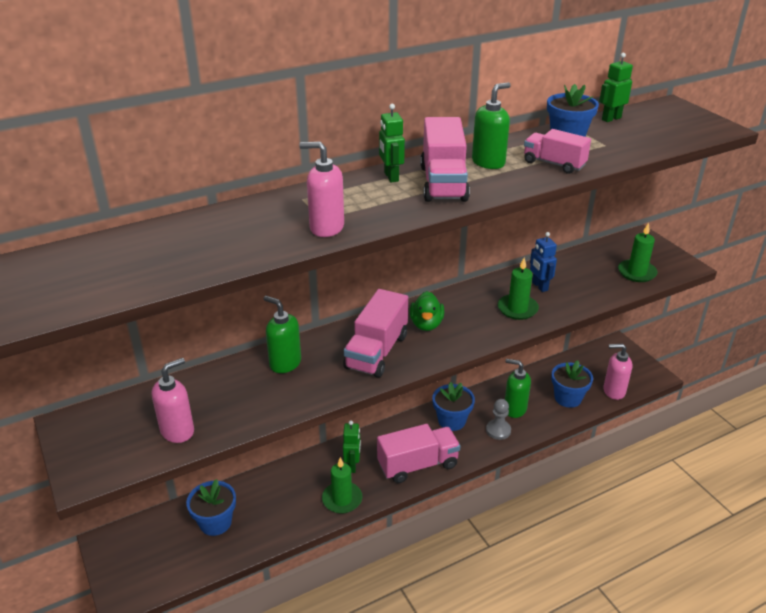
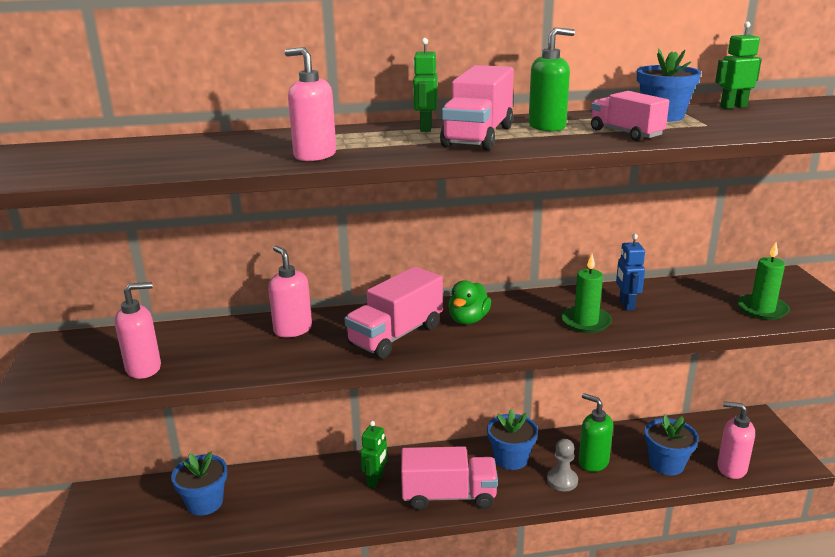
camera: 20 degrees right, 10 degrees down
green soap dispenser [263,296,301,373] -> pink soap dispenser [268,246,312,338]
green candle [322,457,362,514] -> none

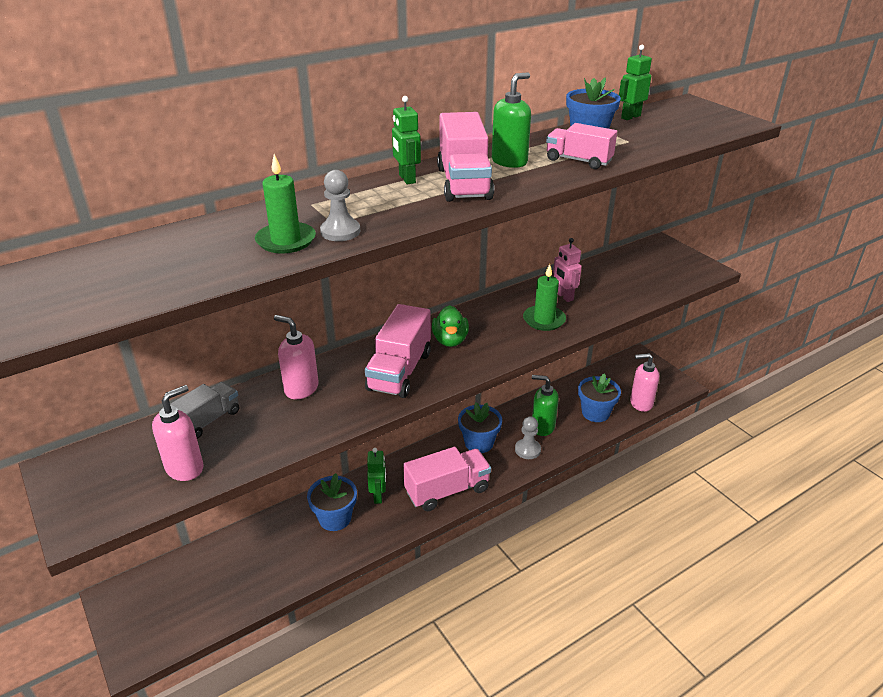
camera: 25 degrees left, 10 degrees up
blue flower pot [171,451,227,516] -> blue flower pot moved to [307,473,357,531]
pink soap dispenser [285,47,336,161] -> grey pawn [320,170,360,241]
blue robot [616,234,645,311] -> pink robot [553,238,582,302]
green candle [737,242,790,320] -> green candle moved to [255,154,316,253]
none -> grey truck [170,382,239,439]

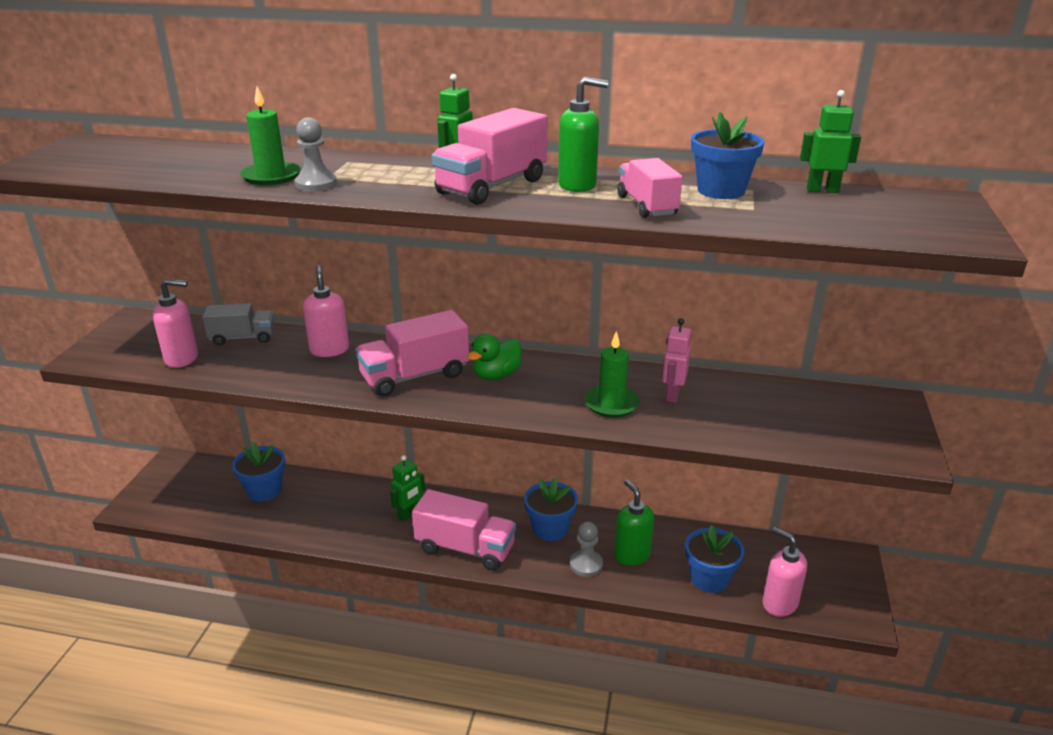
camera: 45 degrees right, 5 degrees down
blue flower pot [307,473,357,531] -> blue flower pot moved to [232,442,285,502]

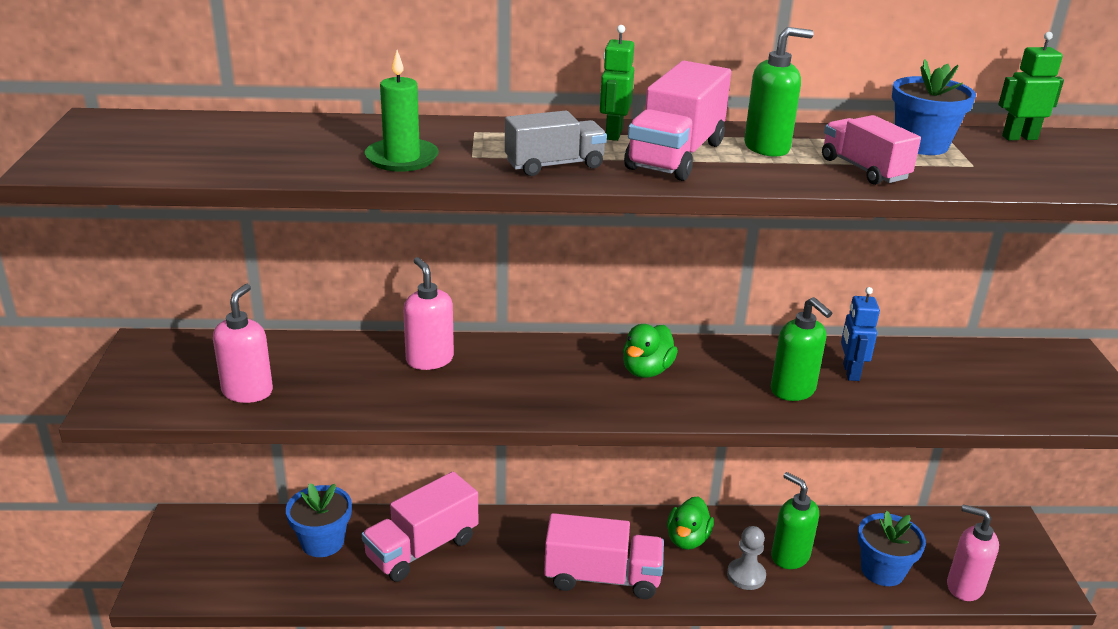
camera: 15 degrees left, 0 degrees up
pink soap dispenser [153,279,198,368] -> pink soap dispenser turned 60 degrees counterclockwise [213,284,273,403]
grey truck [202,303,275,345] -> grey truck moved to [505,111,607,176]
grey pawn [295,117,337,192] -> none
pink truck [355,310,469,396] -> pink truck moved to [362,472,478,582]
green robot [390,455,425,521] -> none
blue flower pot [524,478,578,541] -> green duck [667,496,714,550]
green candle [585,331,640,418] -> green soap dispenser [771,297,832,401]
pink robot [662,318,691,403] -> blue robot [841,287,880,381]

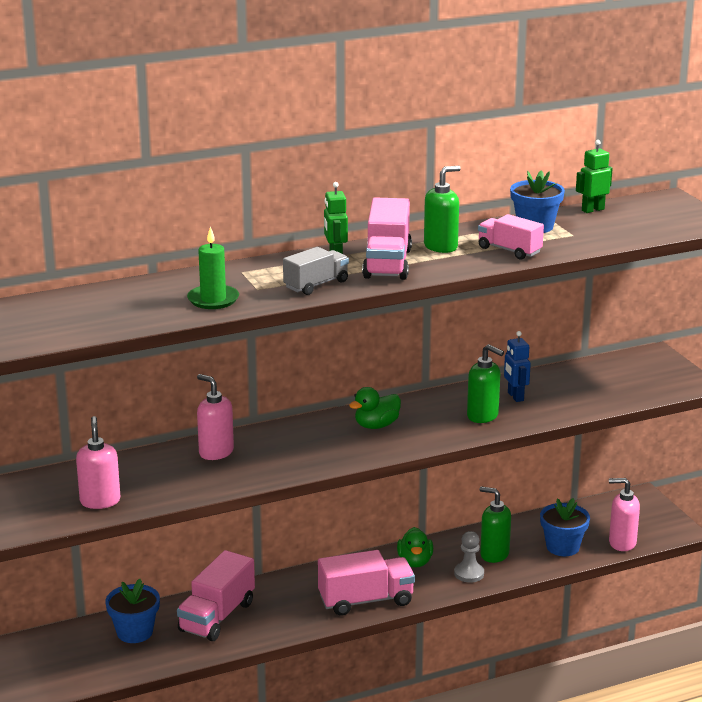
camera: 20 degrees left, 5 degrees down
green duck [623,324,678,378] -> green duck turned 45 degrees clockwise [349,387,401,429]

